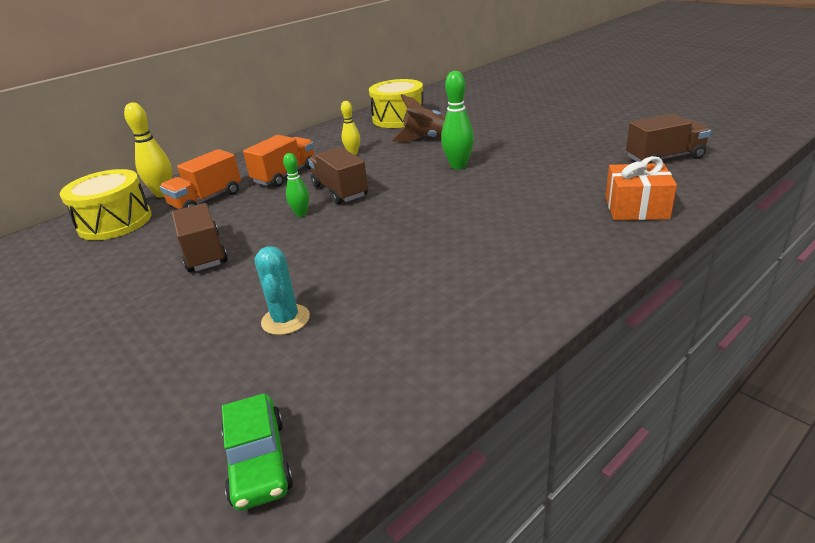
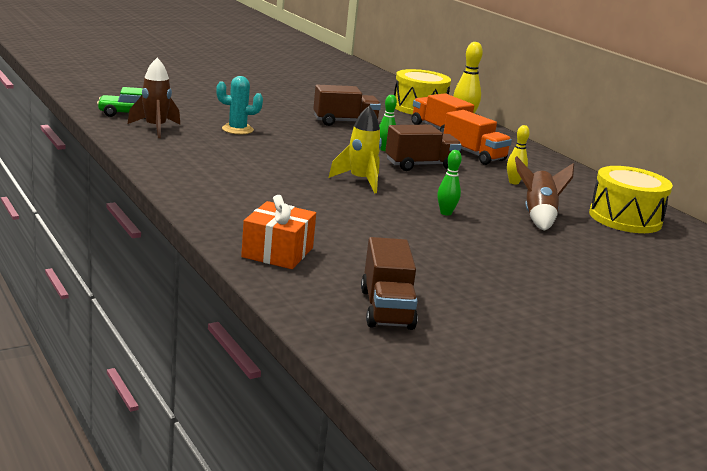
camera: 95 degrees right, 10 degrees down
green bowling pin [441,71,474,169] -> green bowling pin [438,150,462,216], size x0.63
none -> brown rocket [128,58,180,138]
none -> yellow rocket [328,105,382,193]

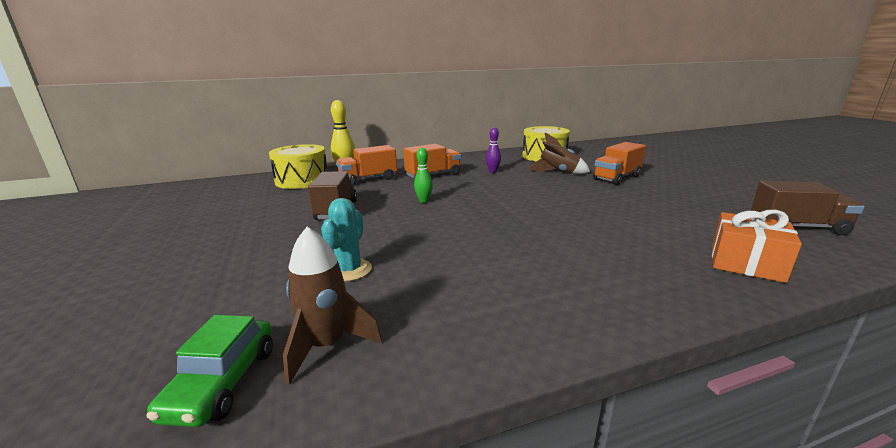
camera: 75 degrees left, 0 degrees up
yellow rocket [328,105,382,193] -> none
brown truck [385,125,461,171] -> none
green bowling pin [438,150,462,216] -> none
yellow bowling pin [507,125,530,184] -> purple bowling pin [486,127,501,173]
none -> orange truck [593,142,646,185]

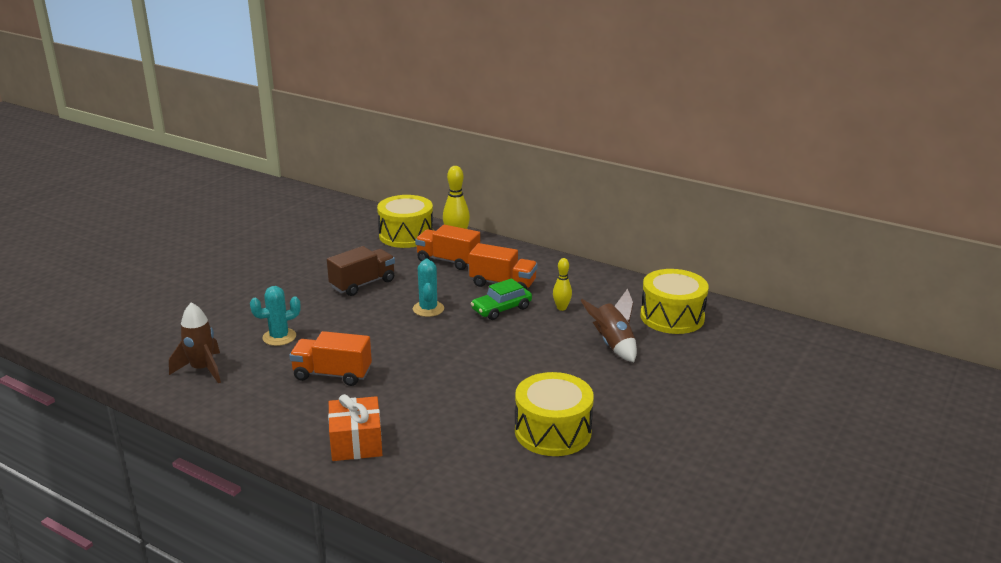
camera: 50 degrees right, 5 degrees up
green car [146,315,273,427] -> green car moved to [471,278,532,320]
green bowling pin [414,148,433,203] -> turquoise cactus [413,258,444,317]
purple bowling pin [486,127,501,173] -> yellow bowling pin [553,258,572,311]
orange truck [593,142,646,185] -> orange truck moved to [289,331,372,386]
orange gift [712,210,802,283] -> orange gift moved to [328,394,382,461]
brown truck [751,181,865,235] -> none
none -> yellow drum [515,372,594,456]

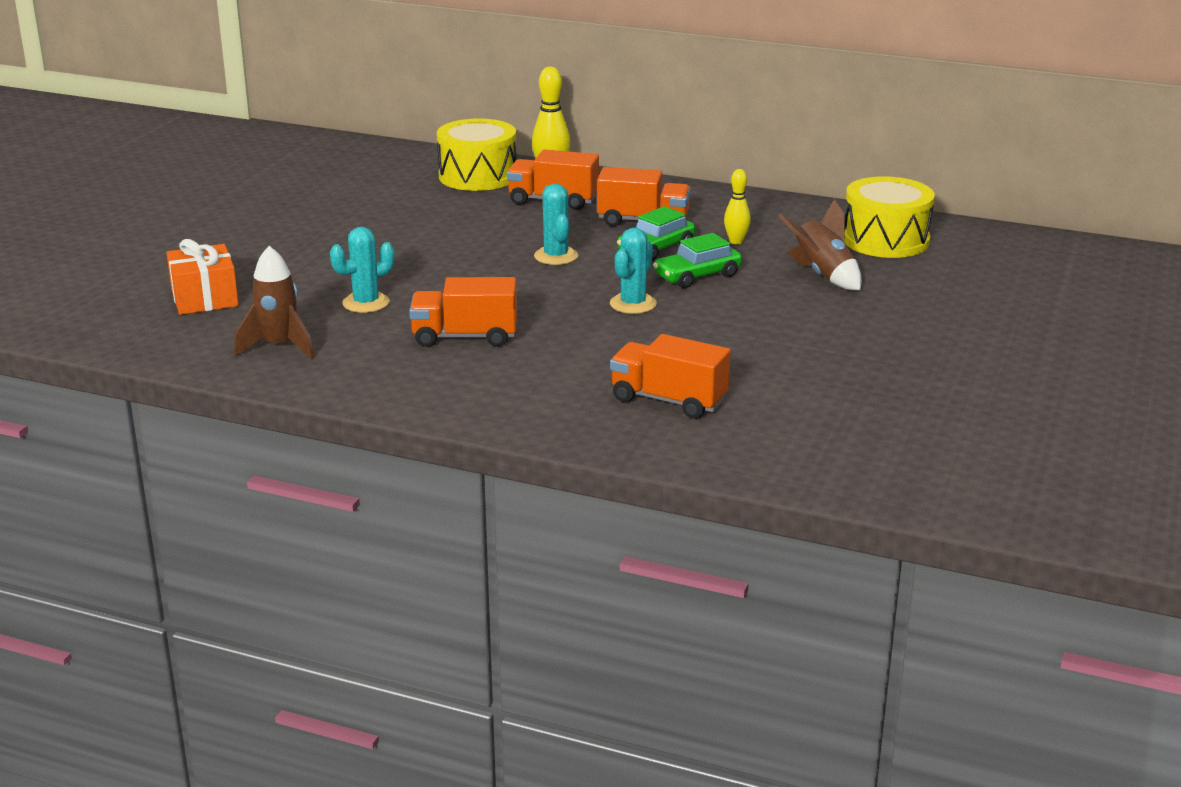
camera: 10 degrees left, 0 degrees up
brown truck [327,246,395,296] -> none
orange gift [328,394,382,461] -> orange gift moved to [166,239,239,315]
yellow drum [515,372,594,456] -> none
none -> turquoise cactus [610,228,657,314]
none -> orange truck [610,334,731,419]
none -> green car [653,233,742,288]

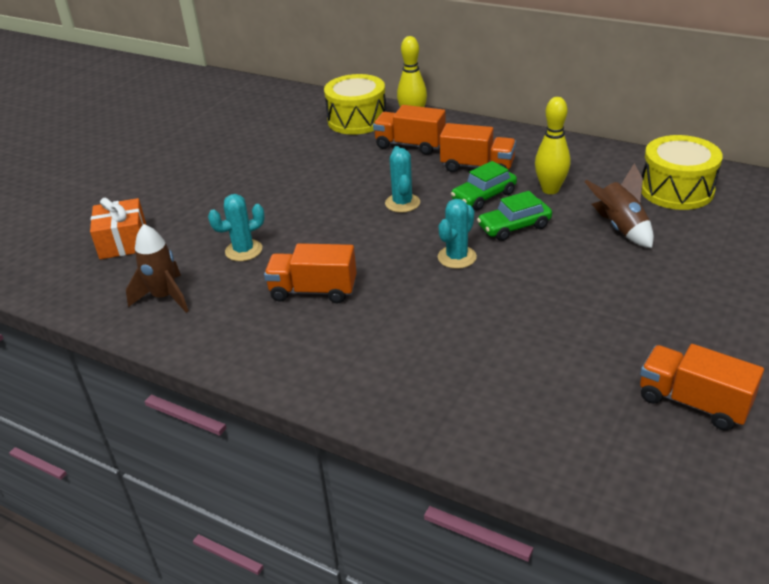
camera: 10 degrees right, 10 degrees up
orange truck [610,334,731,419] -> orange truck moved to [640,344,764,431]
yellow bowling pin [724,169,751,244] -> yellow bowling pin [535,97,570,194], size x1.60

